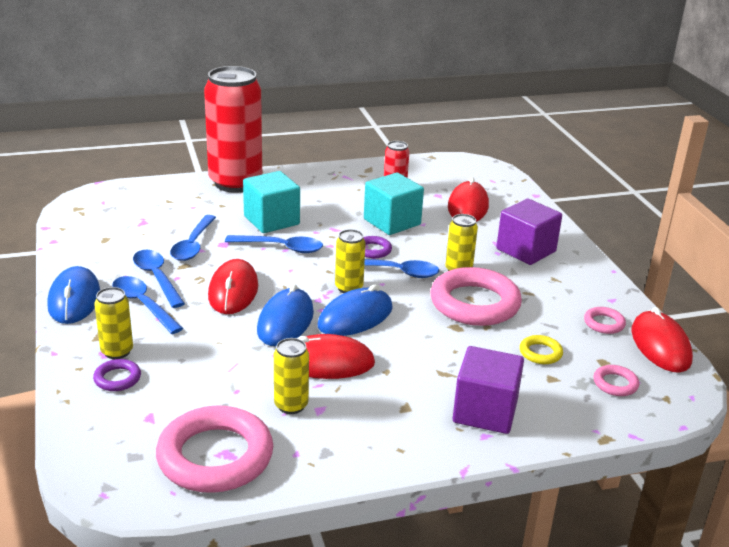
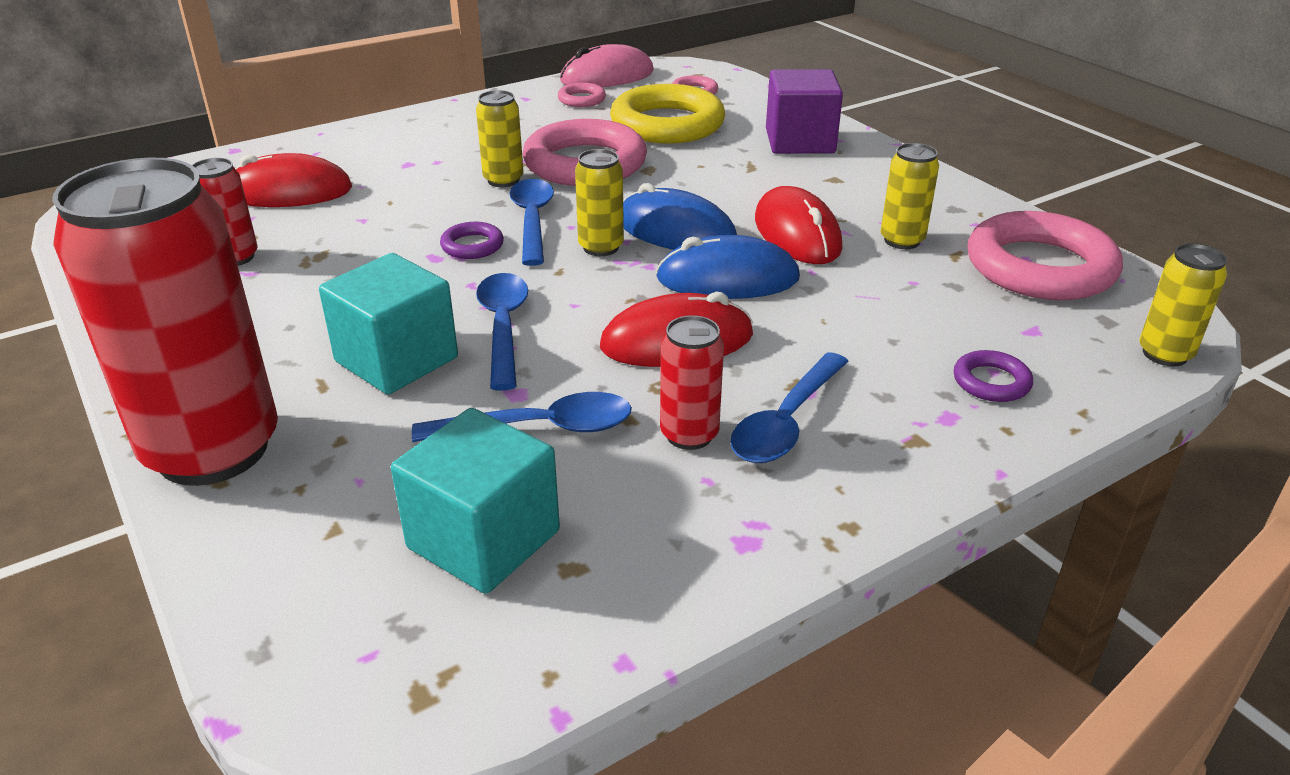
camera: 105 degrees left, 5 degrees up
blue mouse [47,266,100,324] -> none
yellow can [94,287,133,359] -> yellow can moved to [1139,243,1227,366]
blue spoon [133,250,185,308] -> red can [660,315,724,450]
turquoise cube [364,173,424,235] -> turquoise cube moved to [391,408,560,594]
purple cube [496,199,562,265] -> none
yellow ring [520,335,563,364] -> yellow ring [610,84,725,144], size x2.26
red mouse [631,307,693,373] -> pink mouse [560,44,654,87]

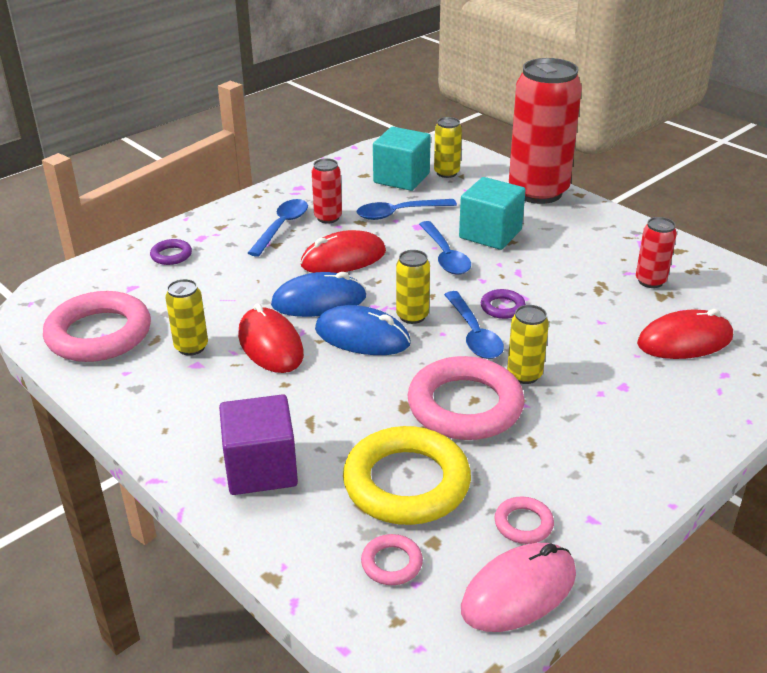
camera: 170 degrees right, 0 degrees up
yellow can [1139,243,1227,366] -> yellow can moved to [434,117,462,178]

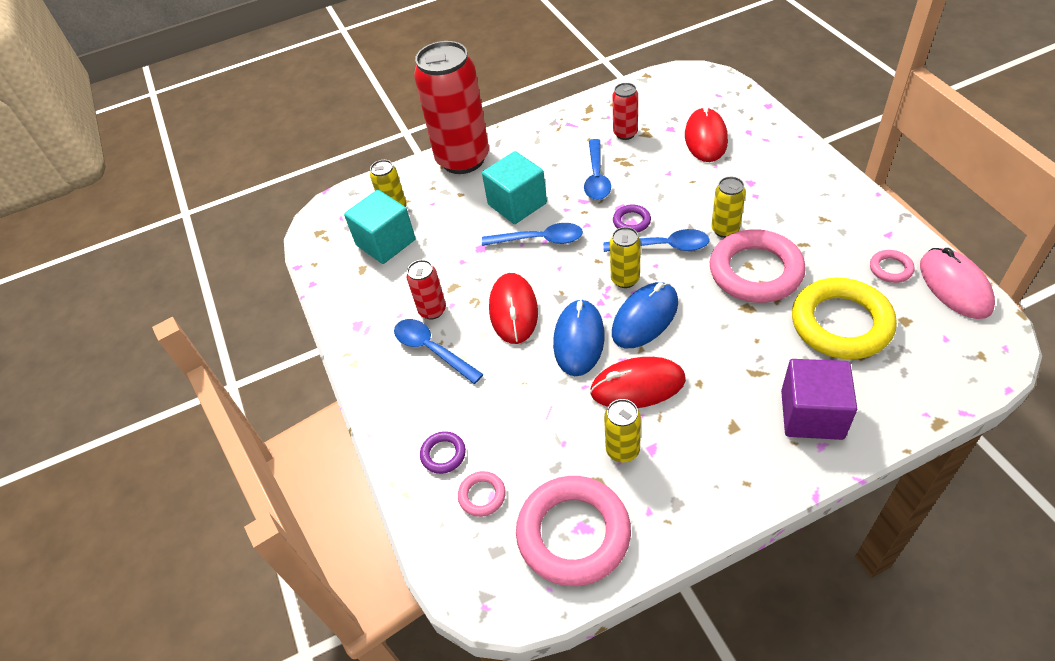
camera: 65 degrees left, 15 degrees up
blue spoon [357,199,457,220] -> blue spoon moved to [584,139,611,200]
pink ring [361,534,423,585] -> pink ring moved to [458,471,506,517]

